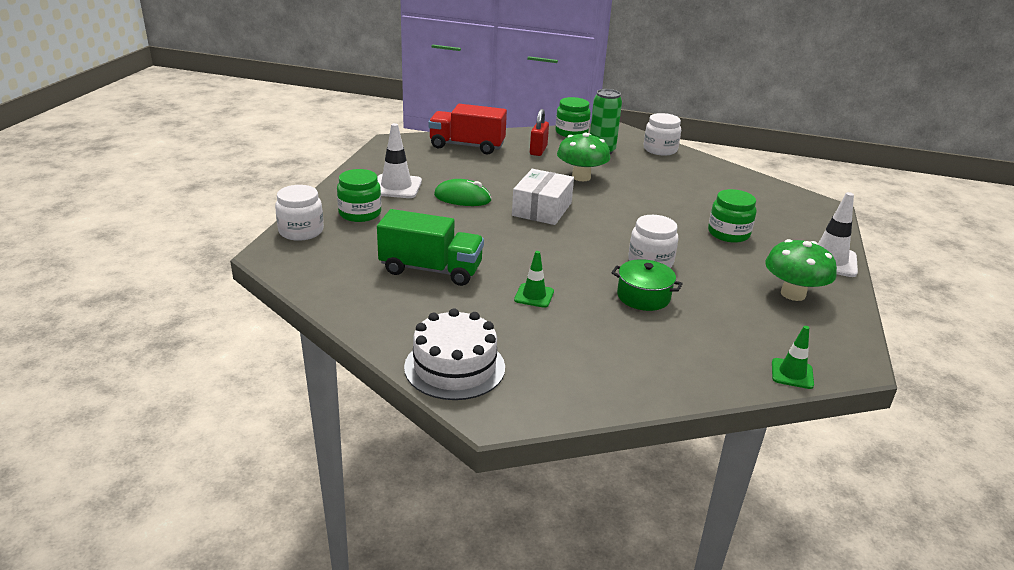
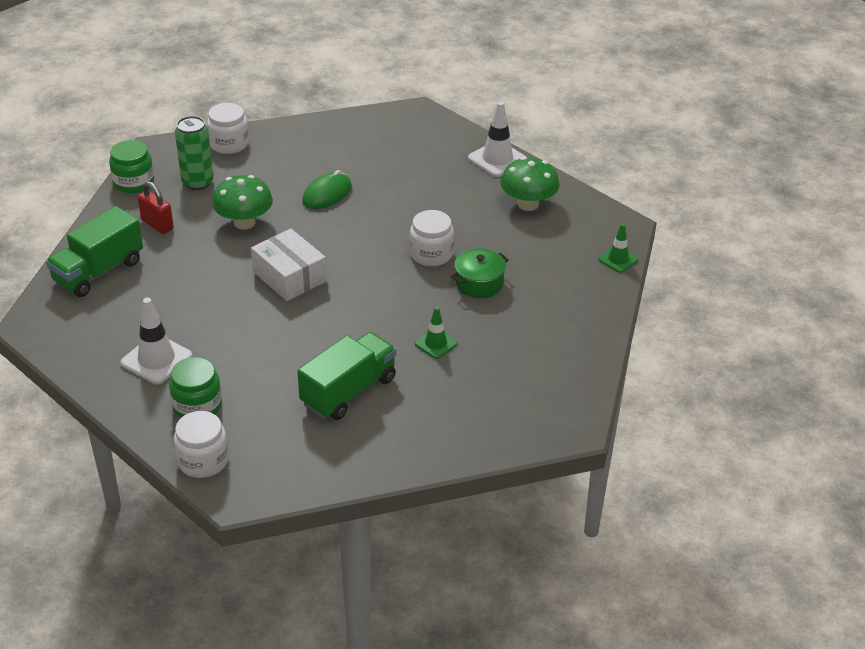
camera: 60 degrees left, 10 degrees up
white cake [404,308,505,400] -> none
red truck [429,104,507,154] -> green truck [46,206,143,297]
green mouse [434,179,491,206] -> green mouse moved to [302,170,352,209]
green jar [708,189,757,243] -> none

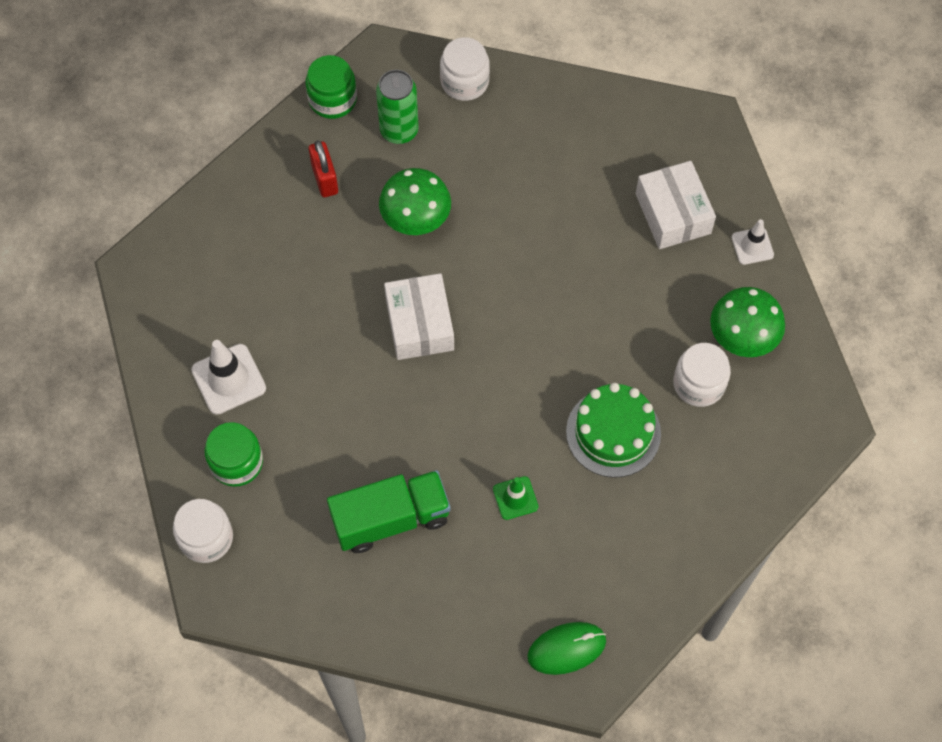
camera: 30 degrees right, 25 degrees up
green truck [46,206,143,297] -> none
green mouse [302,170,352,209] -> green mouse moved to [527,622,606,675]
white jar [410,210,454,266] -> white jar moved to [673,343,731,407]
green pot [451,248,509,298] -> green cake [566,383,661,478]
white traffic cone [468,101,527,177] -> white traffic cone [732,219,774,265], size x0.62
green traffic cone [598,223,638,273] -> none
none -> white box [636,161,716,249]

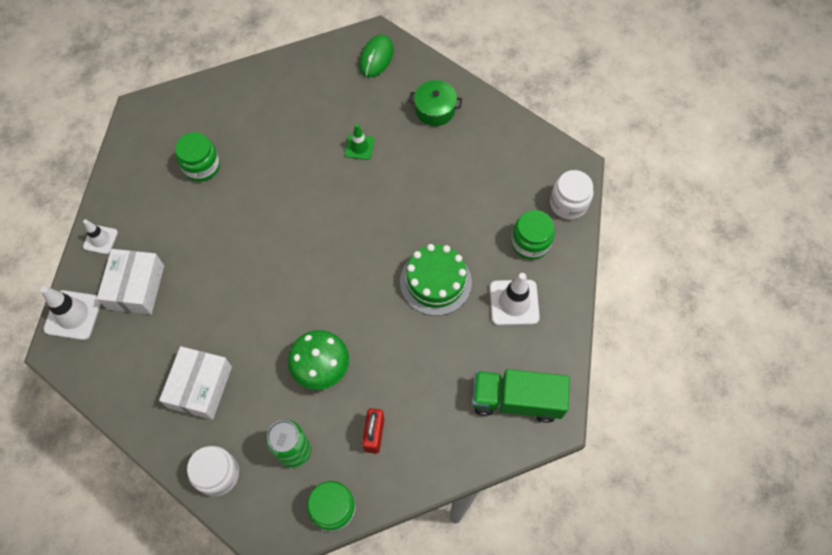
camera: 155 degrees left, 0 degrees up
green truck [327,470,451,553] -> green truck moved to [472,369,570,423]
white box [384,273,454,360] -> white box moved to [159,346,232,420]
green mouse [527,622,606,675] -> green mouse turned 75 degrees counterclockwise [359,35,393,78]
green cake [566,383,661,478] -> green cake moved to [400,244,472,316]
white jar [673,343,731,407] -> green jar [175,132,220,182]
green mushroom [710,287,785,357] -> none
none -> white traffic cone [40,286,101,340]
none -> green pot [409,80,462,126]

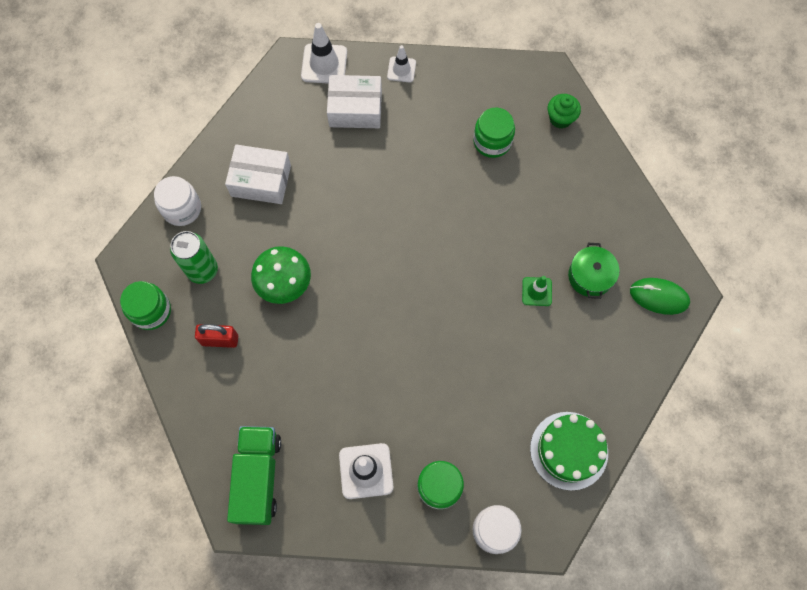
camera: 85 degrees right, 5 degrees up
green cake [400,244,472,316] -> green cake moved to [530,412,608,491]
green pot [409,80,462,126] -> green pot moved to [568,243,620,299]
none -> green cupcake [548,94,581,129]

